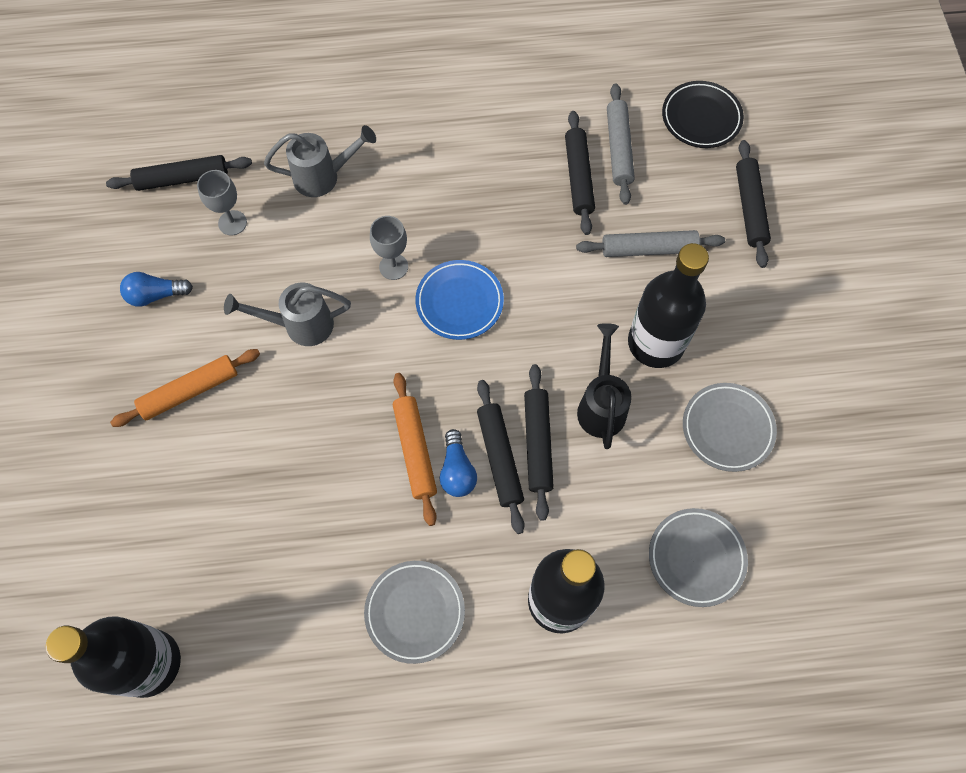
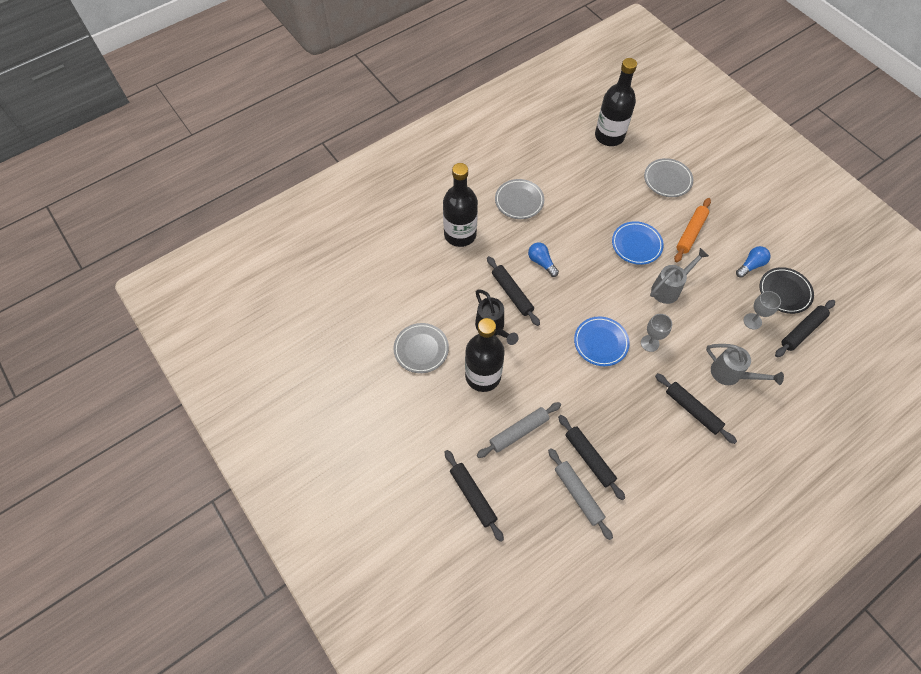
camera: 150 degrees right, 5 degrees down
grey watering can [264,125,376,197] -> grey watering can turned 105 degrees counterclockwise [706,344,784,385]
orange rolling pin [393,373,437,526] -> none
black rolling pin [477,380,525,534] -> black rolling pin moved to [655,373,737,444]
grey plate [649,508,748,607] -> grey plate moved to [644,158,693,197]
black plate [662,81,744,148] -> black plate moved to [760,267,814,314]
none -> blue plate [612,221,664,265]

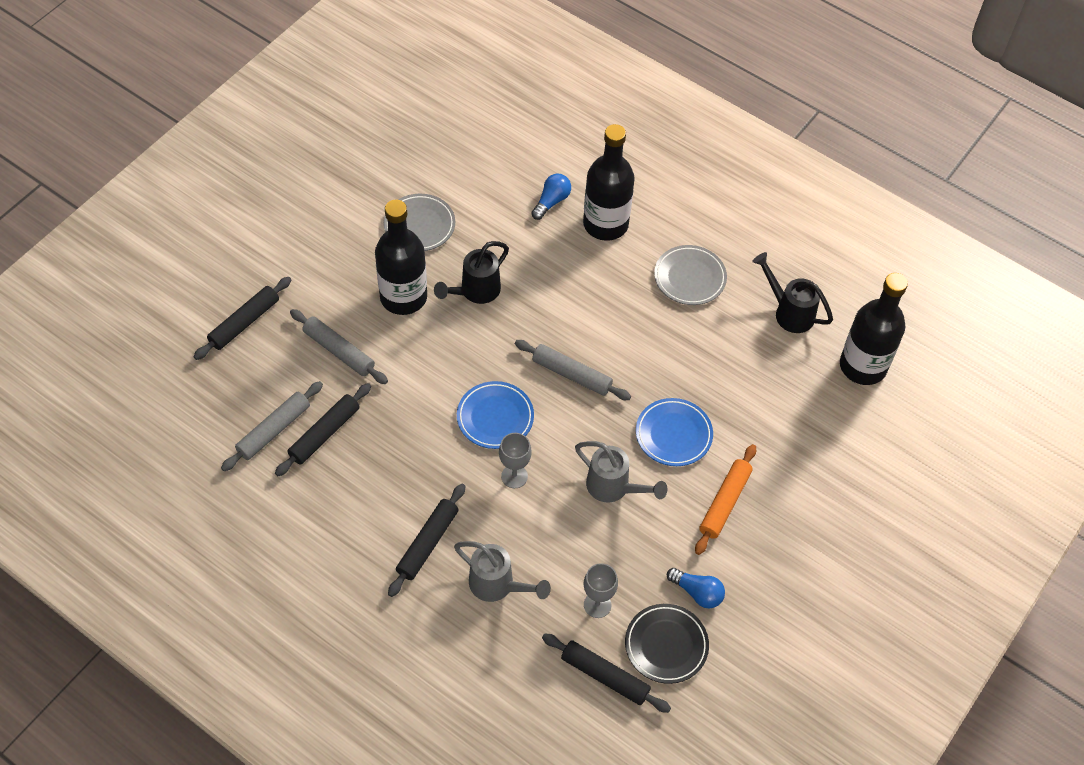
camera: 70 degrees right, 5 degrees down
black rolling pin [487,256,540,326] -> none
blue light bulb [528,242,559,277] -> blue light bulb moved to [531,174,571,220]
grey plate [644,158,693,197] -> none
orange rolling pin [674,198,711,262] -> orange rolling pin turned 75 degrees counterclockwise [695,444,756,555]
grey watering can [706,344,784,385] -> grey watering can turned 75 degrees counterclockwise [454,541,551,602]
none -> grey rolling pin [515,340,631,400]
none -> black watering can [752,252,833,333]

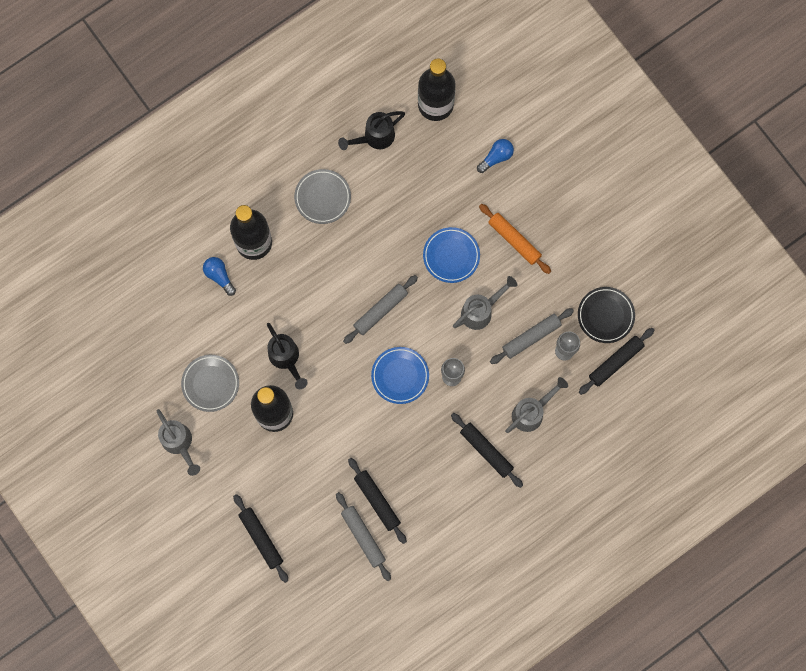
camera: 70 degrees left, 20 degrees up
grey rolling pin [290,309,388,384] -> grey rolling pin moved to [490,308,574,364]
blue light bulb [667,568,725,608] -> blue light bulb moved to [477,139,514,173]
none -> grey watering can [157,409,200,476]

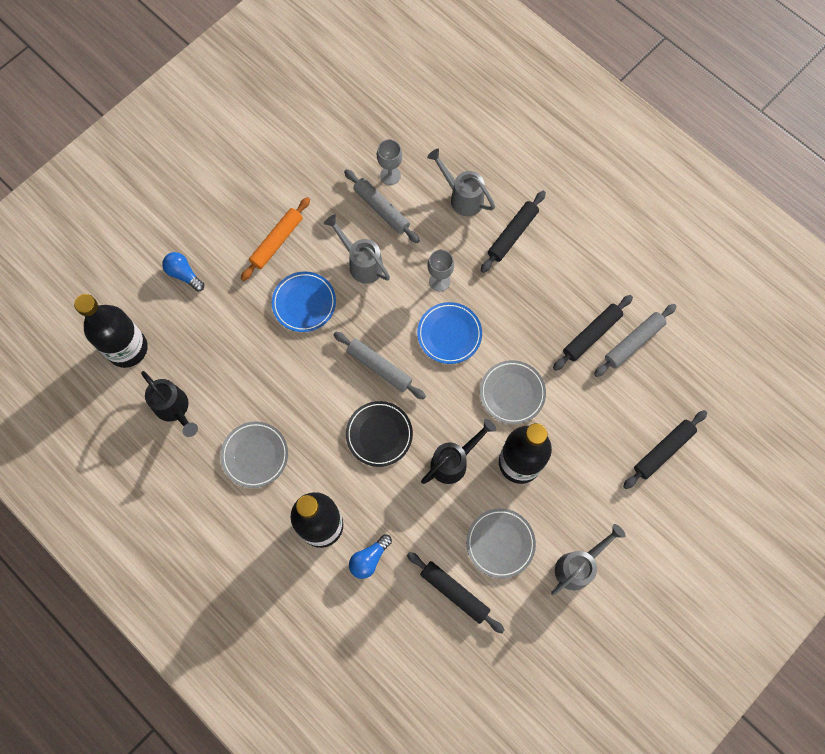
camera: 100 degrees left, 5 degrees down
black plate [578,287,635,343] -> black plate moved to [346,401,413,467]
black rolling pin [579,328,654,395] -> black rolling pin moved to [407,552,504,633]
none -> grey plate [480,360,546,424]

